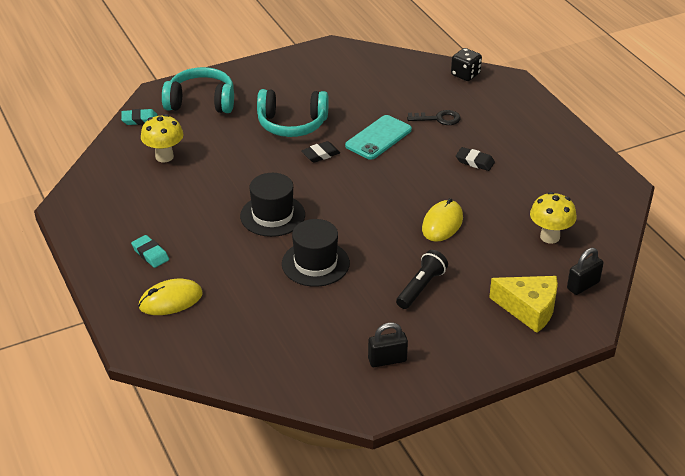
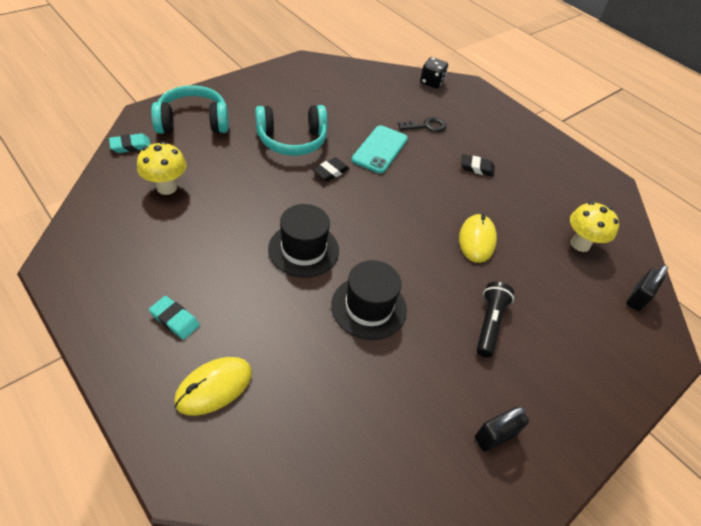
camera: 20 degrees left, 10 degrees up
yellow cheese [489,276,558,333] -> none

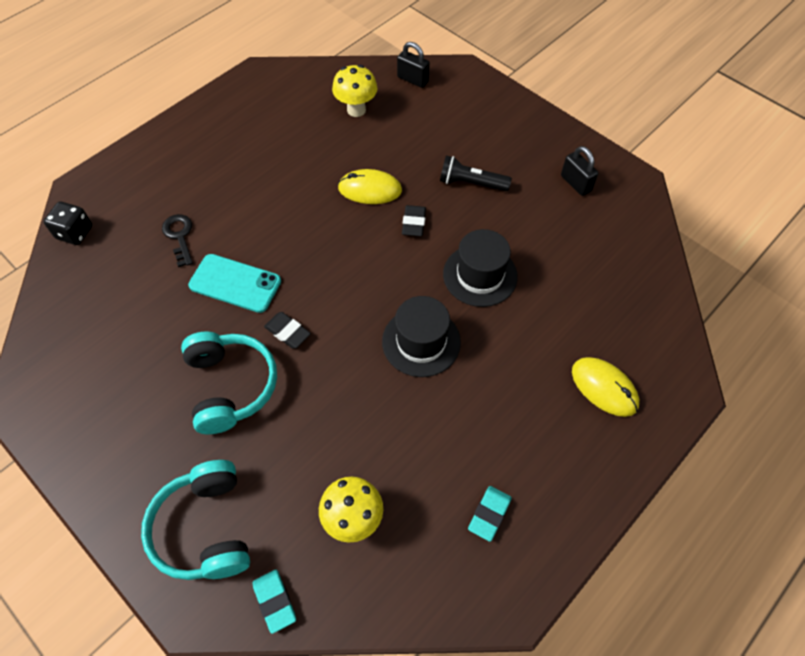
camera: 90 degrees left, 10 degrees up
turquoise eraser [149,296,200,340] -> turquoise eraser moved to [468,486,512,542]
black eraser [461,154,495,177] -> black eraser moved to [402,205,426,236]

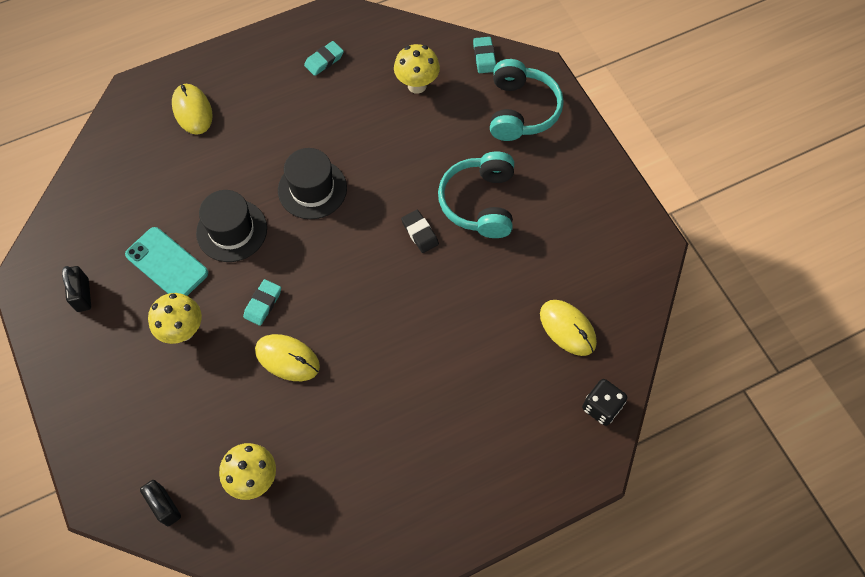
camera: 160 degrees left, 5 degrees up
black key [162,214,193,267] -> none
turquoise phone [188,254,281,313] -> turquoise phone moved to [125,227,208,296]
black eraser [402,205,426,236] -> turquoise eraser [243,279,281,326]
black flashlight [440,156,512,191] -> yellow mushroom [148,293,202,344]
none -> yellow mouse [540,300,597,356]

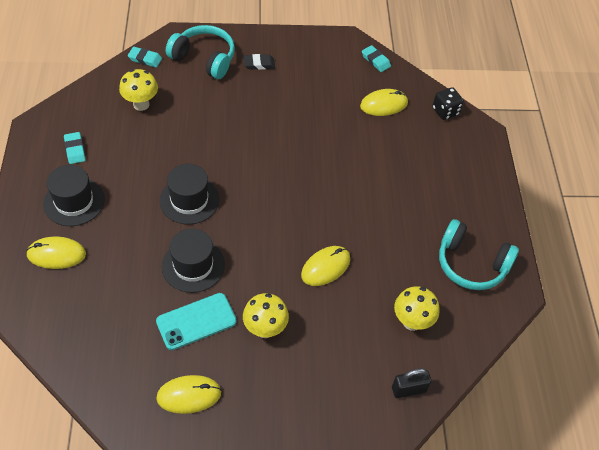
camera: 70 degrees left, 10 degrees down
black padlock [62,266,91,312] -> yellow mouse [156,375,222,414]
turquoise eraser [243,279,281,326] -> turquoise eraser moved to [362,45,391,72]
black eraser [401,210,439,253] -> black eraser moved to [243,54,275,70]
turquoise headphones [438,151,514,238] -> turquoise headphones moved to [439,219,519,290]
none -> black hat [43,165,105,226]

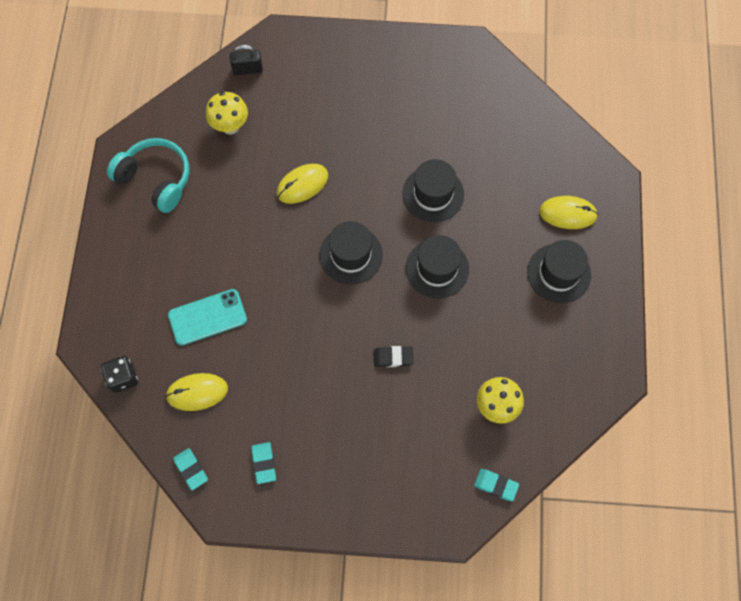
camera: 170 degrees left, 15 degrees up
turquoise eraser [64,132,86,164] -> turquoise eraser moved to [251,442,276,484]
turquoise phone [156,293,237,350] -> turquoise phone moved to [168,289,247,346]
yellow mouse [156,375,222,414] -> none
turquoise headphones [166,25,235,79] -> none
black eraser [243,54,275,70] -> black eraser moved to [374,346,413,367]
yellow mushroom [243,293,289,338] -> none
none -> black hat [320,221,383,284]

